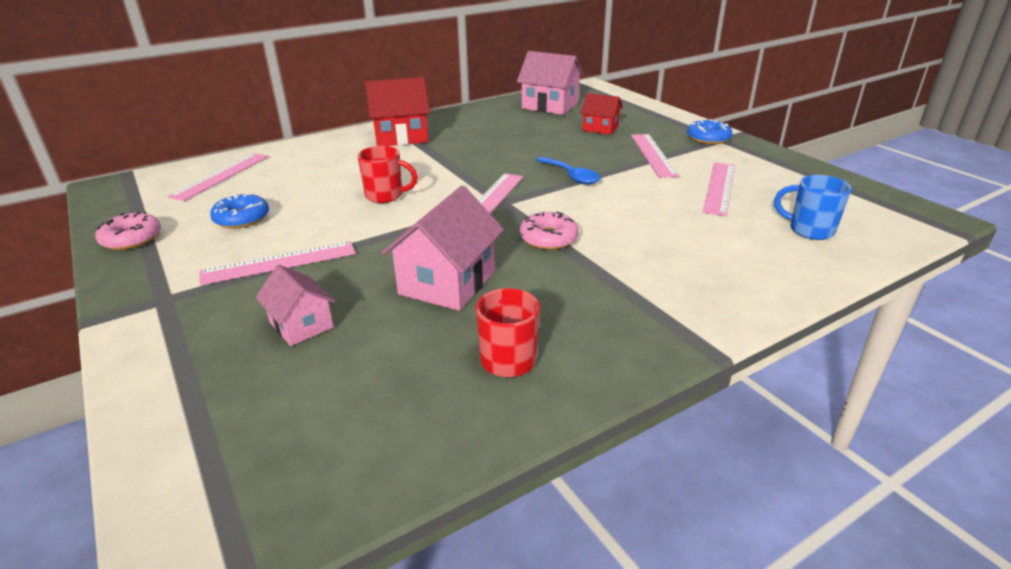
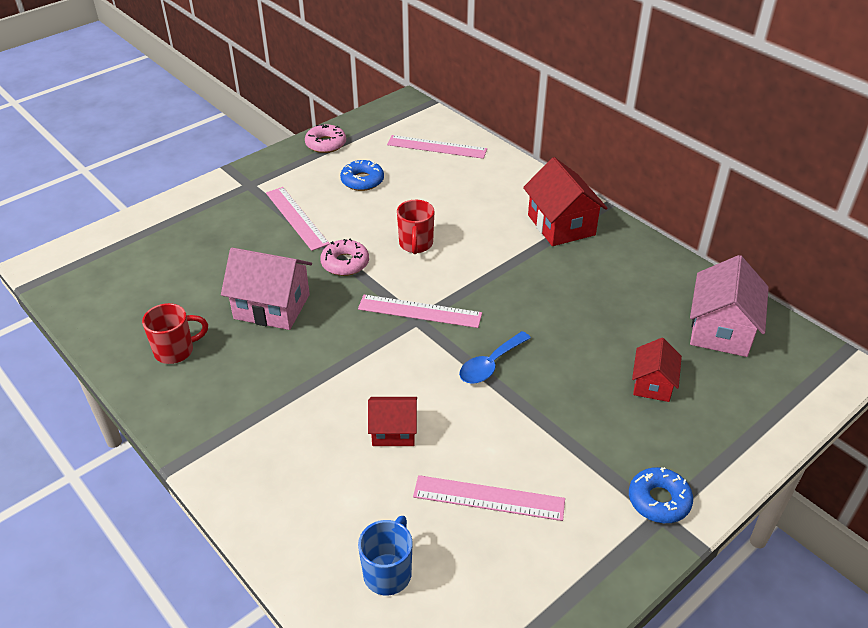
camera: 80 degrees right, 10 degrees up
pink house [256,265,335,346] -> none
pink donut [520,212,579,250] -> pink donut moved to [320,239,369,276]
pink ruler [631,134,679,178] -> none
none -> red house [368,397,417,446]

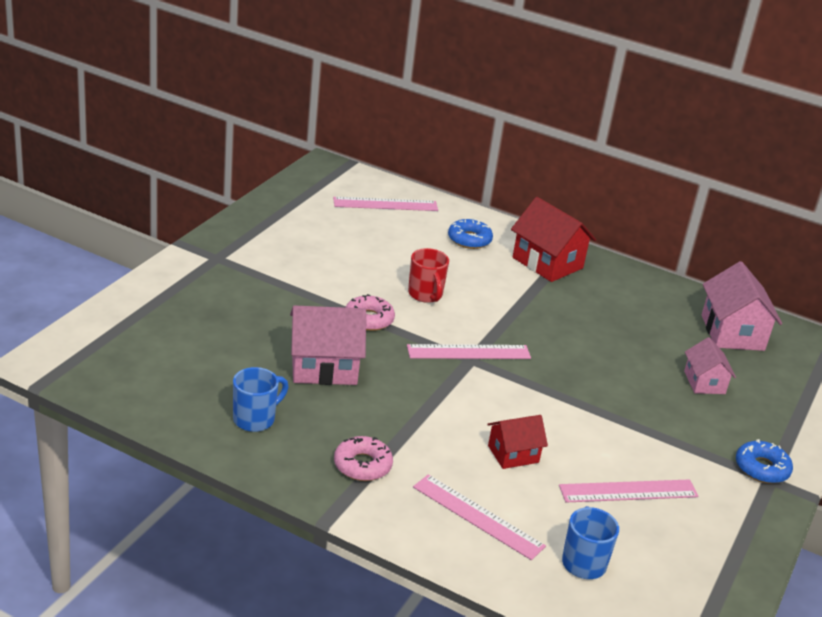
camera: 25 degrees left, 10 degrees down
red mug [142,303,208,364] -> blue mug [233,367,288,432]
pink ruler [266,187,330,251] -> pink ruler moved to [413,474,546,560]
pink donut [305,124,346,153] -> pink donut moved to [334,436,393,481]
blue donut [340,160,384,191] -> blue donut moved to [448,219,493,249]
blue spoon [459,331,531,384] -> none
red house [632,338,682,402] -> pink house [684,337,736,394]

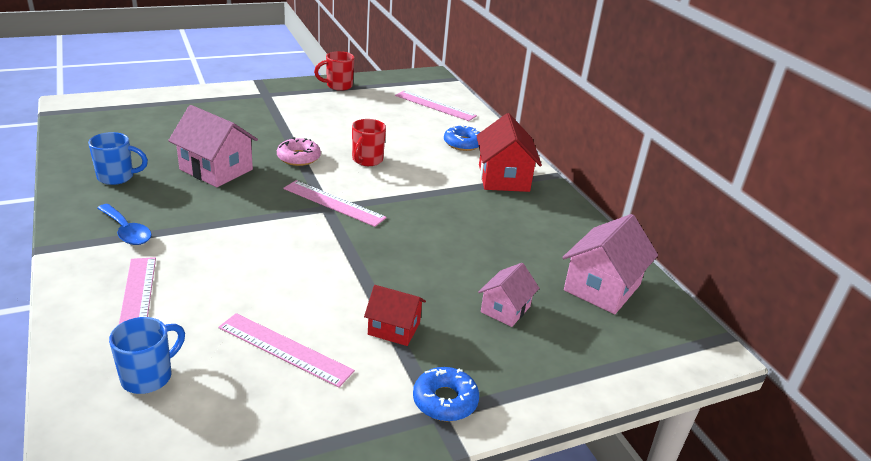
camera: 40 degrees right, 0 degrees up
pink donut [334,436,393,481] -> blue spoon [97,204,152,245]
red house [487,415,548,469] -> red house moved to [364,285,426,346]
none -> red mug [314,51,355,91]

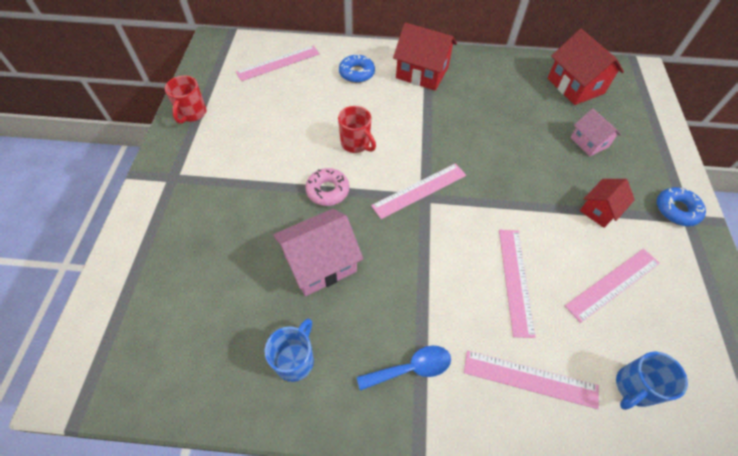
camera: 60 degrees left, 25 degrees up
blue mug [109,317,185,394] -> blue mug turned 105 degrees counterclockwise [616,352,688,410]
pink house [562,214,658,314] -> red house [547,29,624,105]
none -> pink ruler [499,230,536,338]

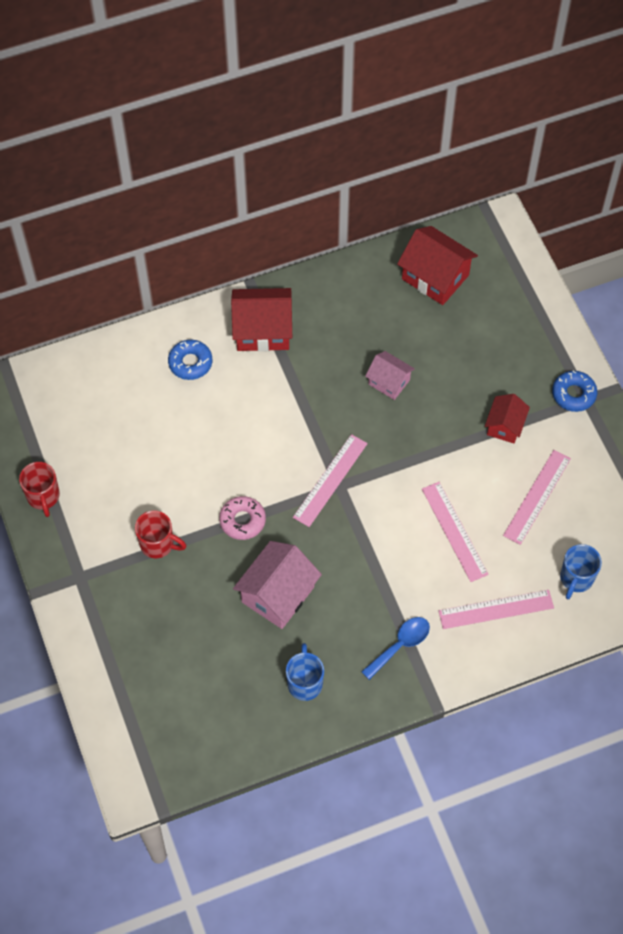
camera: 25 degrees left, 5 degrees up
pink ruler [236,46,320,81] -> none
red mug [338,106,376,153] -> red mug moved to [135,510,186,558]
pink house [570,109,621,156] -> pink house moved to [365,351,415,400]

